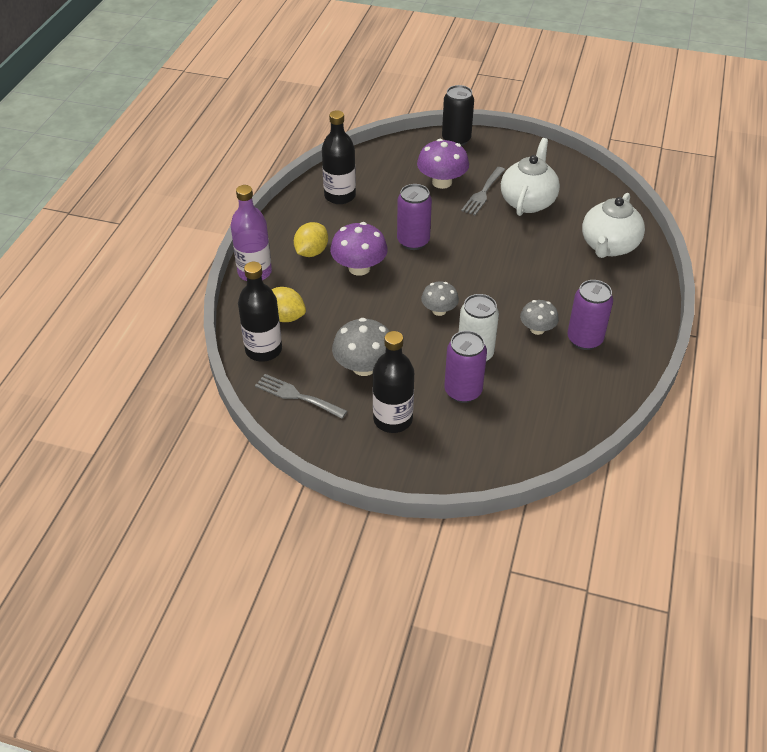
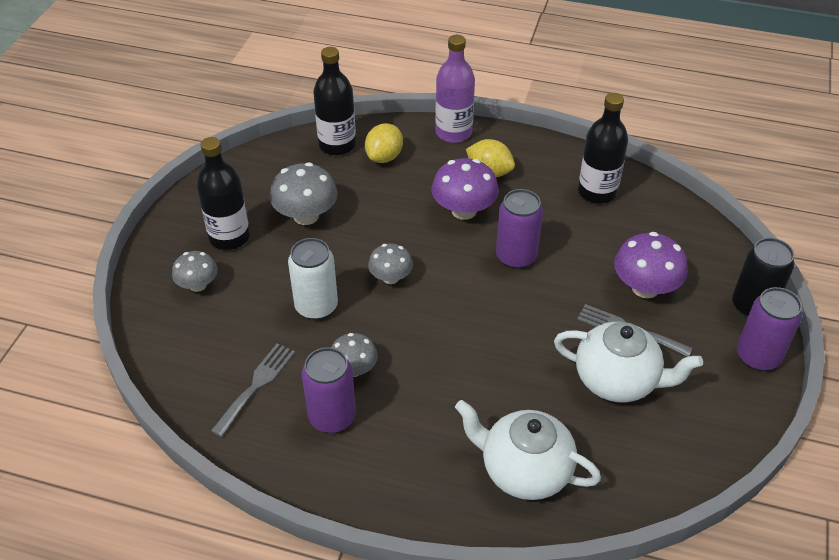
camera: 90 degrees right, 0 degrees up
grey fork [255,374,347,419] -> grey fork moved to [211,344,295,437]
purple can [444,331,487,403] -> purple can moved to [737,287,802,371]
none -> grey mushroom [172,251,218,292]

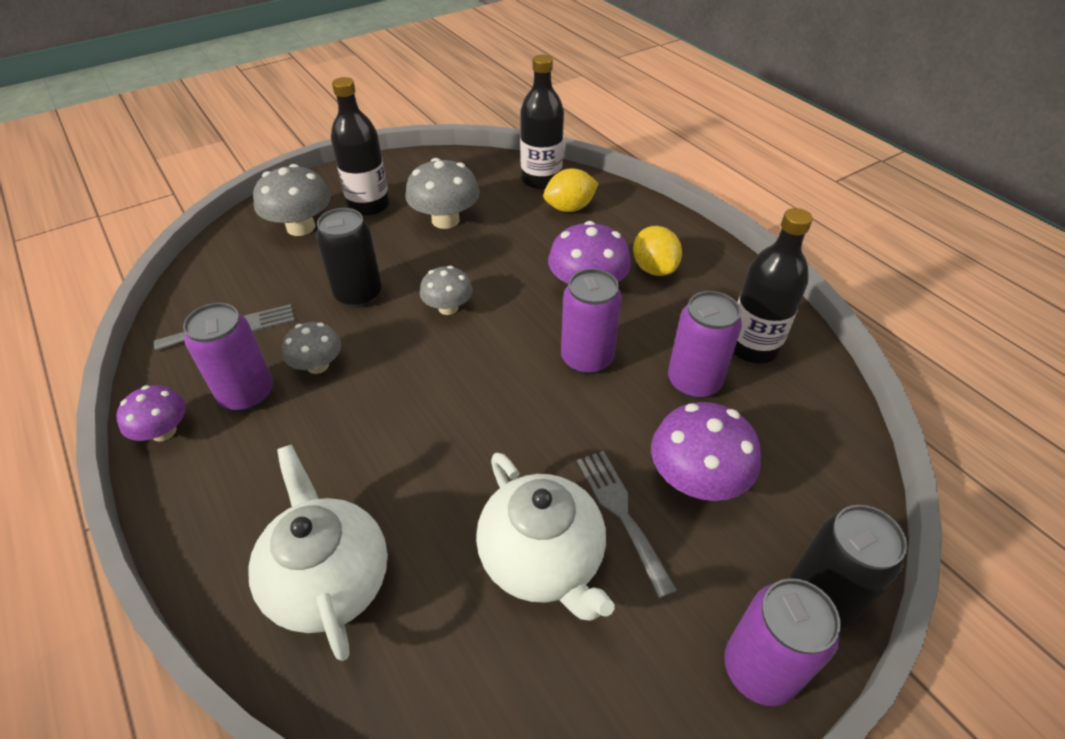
camera: 40 degrees right, 0 degrees up
grey mushroom [172,251,218,292] -> grey mushroom [253,164,331,236], size x1.59
white can [288,238,338,320] -> black can [316,208,382,308]
purple bottle [435,35,475,143] -> none
none -> purple mushroom [116,385,186,441]
none -> purple can [668,291,742,399]

